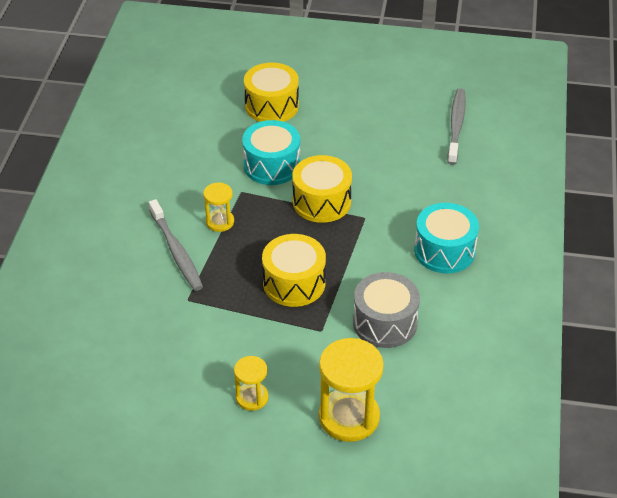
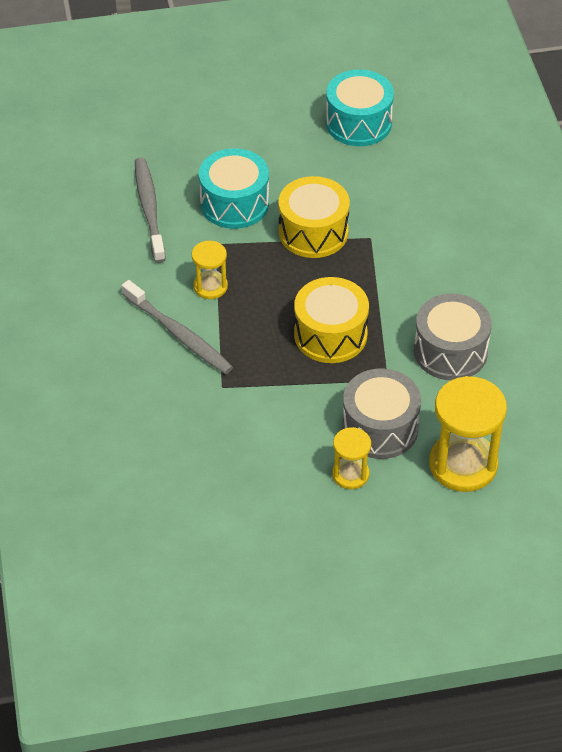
camera: 20 degrees left, 5 degrees up
yellow drum [244,63,299,122] -> none
turquoise drum [414,203,479,273] -> turquoise drum moved to [326,69,394,146]
grey toothbrush [447,88,466,165] -> grey toothbrush moved to [135,157,166,263]
none -> grey drum [342,369,421,459]

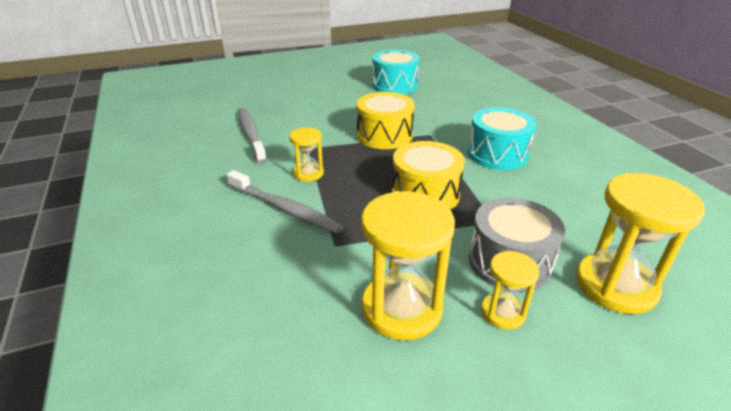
camera: 10 degrees left, 15 degrees down
turquoise drum [199,148,269,229] -> turquoise drum moved to [468,107,536,170]
grey drum [414,293,492,380] -> none
none -> yellow hourglass [361,191,455,340]

